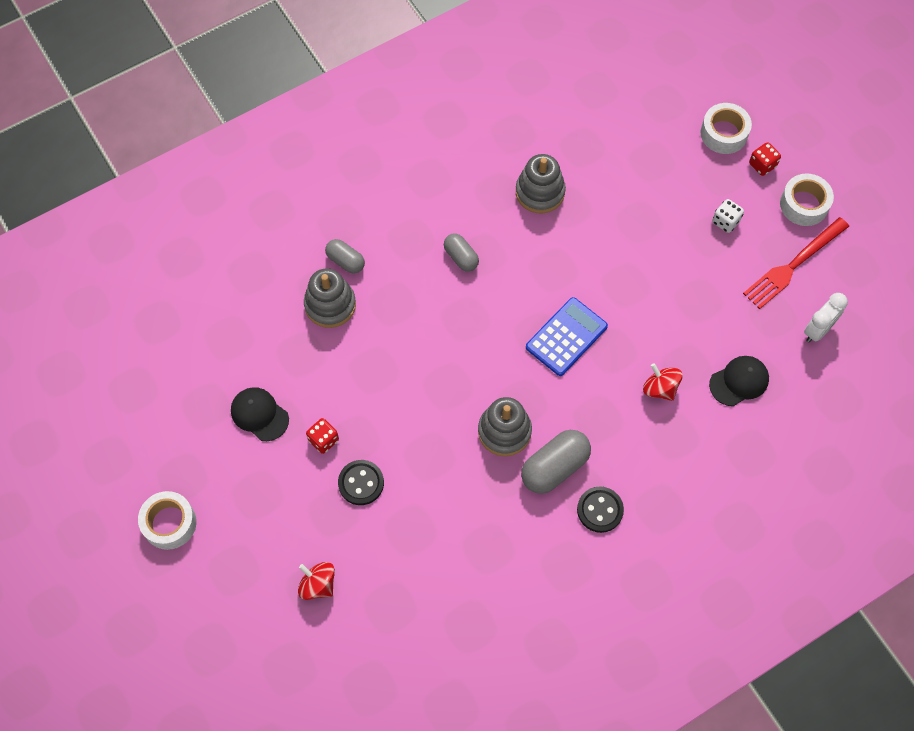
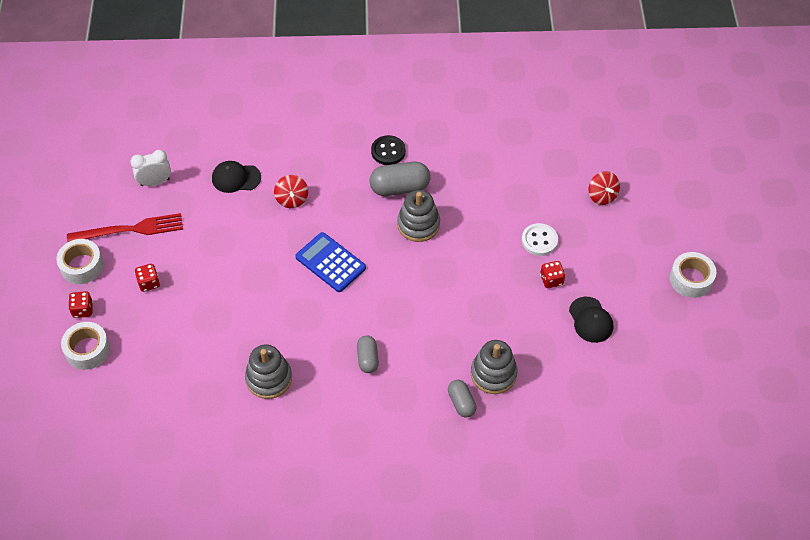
camera: 150 degrees left, 10 degrees down
black button [338,460,384,505] -> white button [522,223,558,256]
blue calculator [526,297,608,376] -> blue calculator turned 60 degrees clockwise [295,232,366,292]
white dice [712,199,744,233] -> red dice [134,264,160,292]

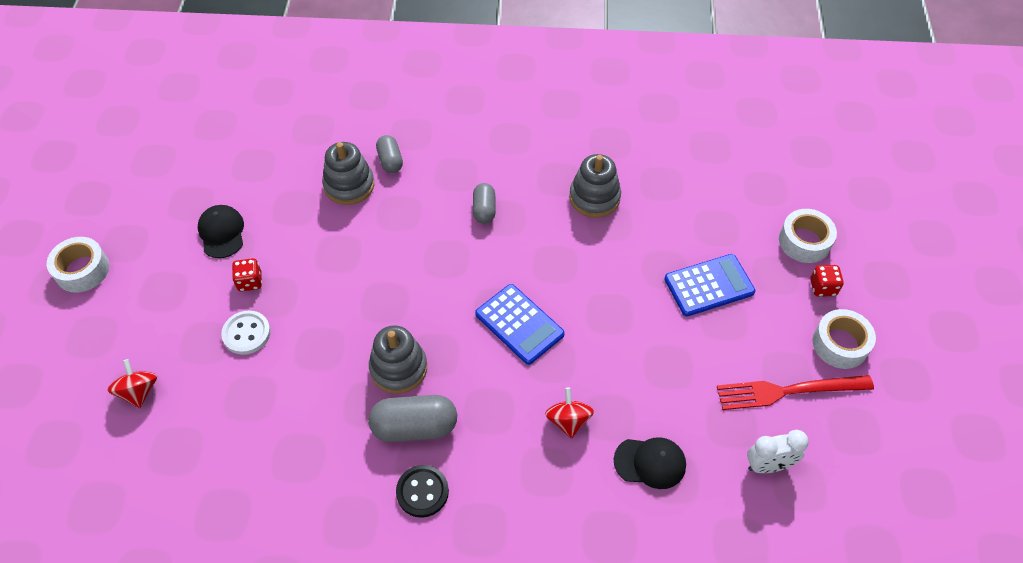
camera: 175 degrees left, 0 degrees up
red dice [134,264,160,292] -> none
none -> blue calculator [664,254,755,316]

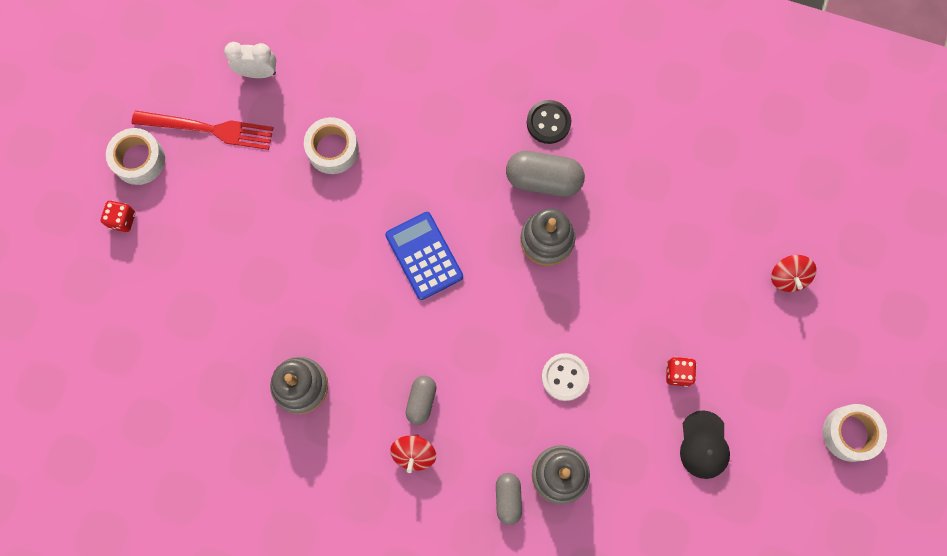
camera: 165 degrees left, 20 degrees up
white button [221,310,271,355] -> white button moved to [542,353,589,401]
red spinning top [545,388,594,439] -> red spinning top moved to [390,435,436,473]
black cap [614,437,686,489] -> none
blue calculator [664,254,755,316] -> none
white tape [779,209,837,263] -> white tape moved to [304,117,359,174]

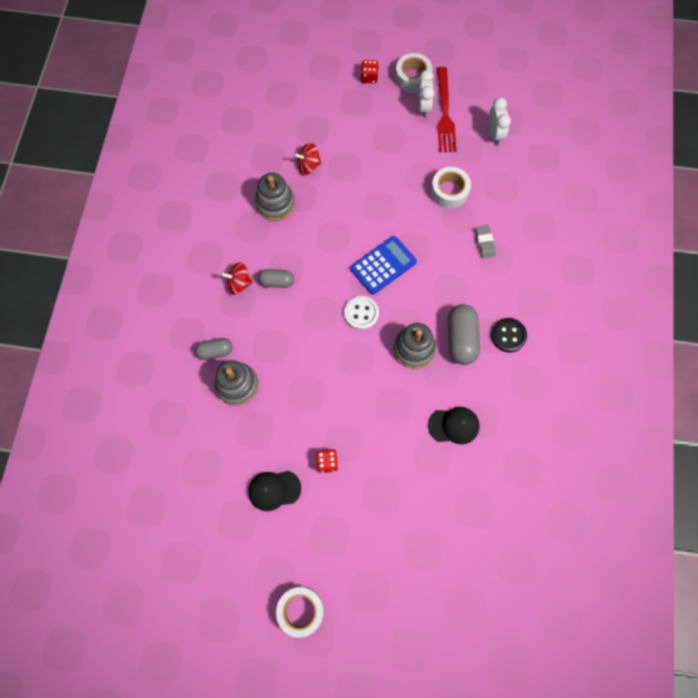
camera: 80 degrees right, 5 degrees down
white button [542,353,589,401] -> white button moved to [344,296,379,330]
red spinning top [771,255,817,292] -> red spinning top moved to [294,143,321,175]
none -> white clock [418,70,434,118]
none -> black cap [428,407,480,444]
none -> grey eraser [476,225,495,258]

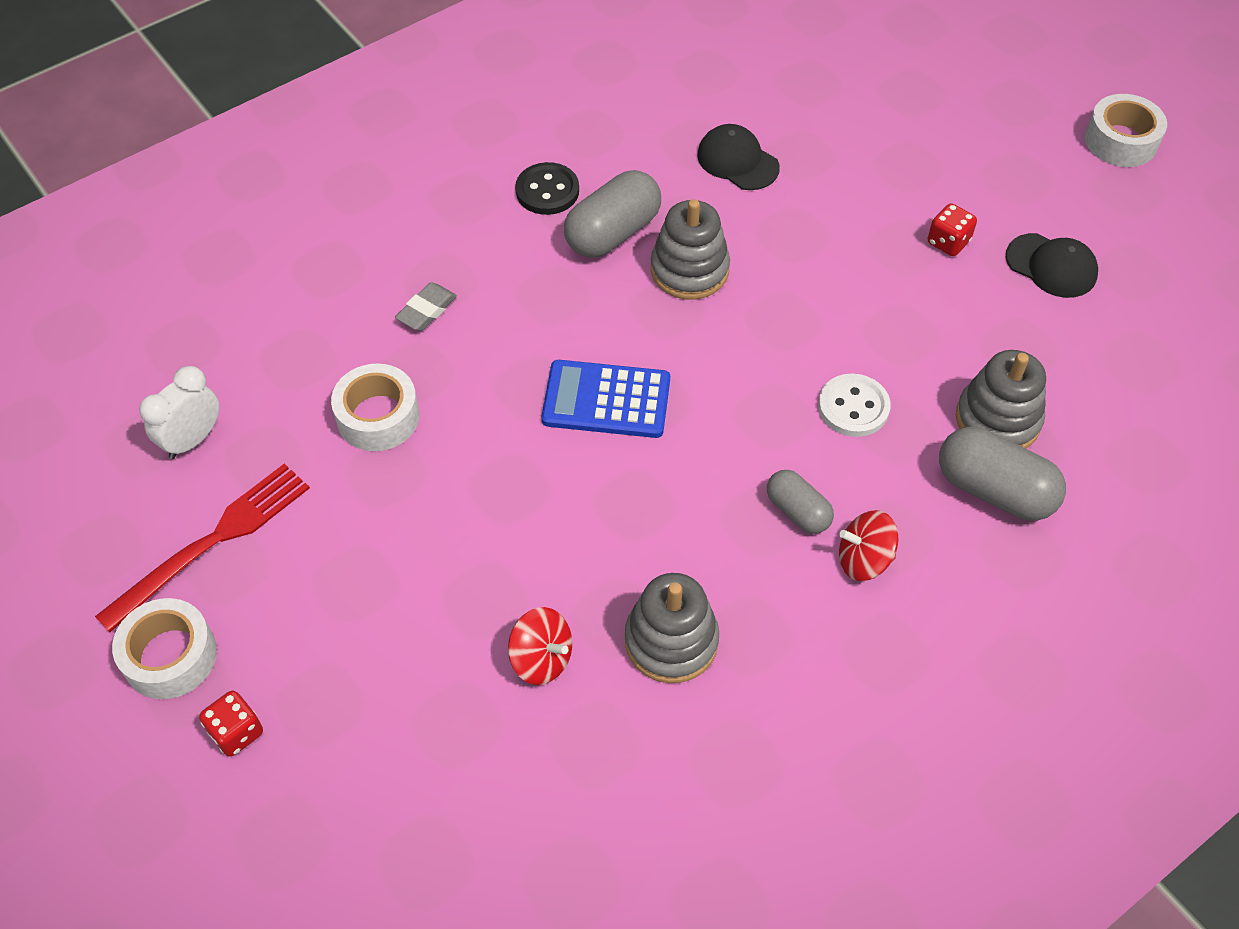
camera: 135 degrees left, 15 degrees down
grey capsule [195,338,233,360] -> grey capsule [939,427,1066,521], size x1.66
red spinning top [221,262,253,295] -> red spinning top turned 135 degrees clockwise [839,510,898,581]
white button [344,296,379,330] -> white button moved to [818,374,891,437]
white clock [418,70,434,118] -> none

